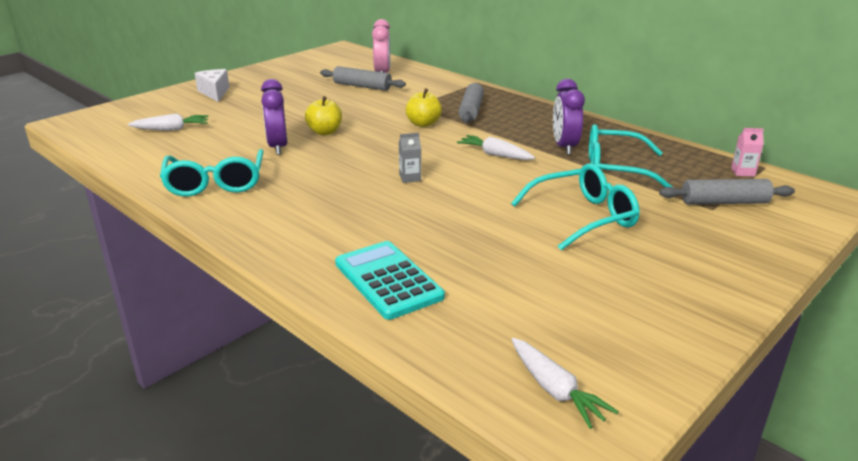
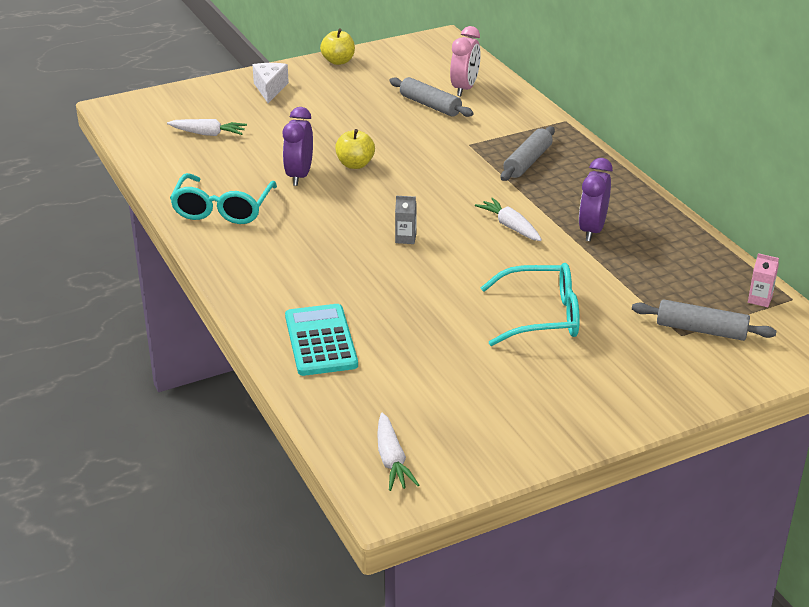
camera: 20 degrees right, 5 degrees up
yellow apple [406,88,442,127] -> yellow apple moved to [320,28,355,65]
turquoise glasses [589,124,673,187] -> none

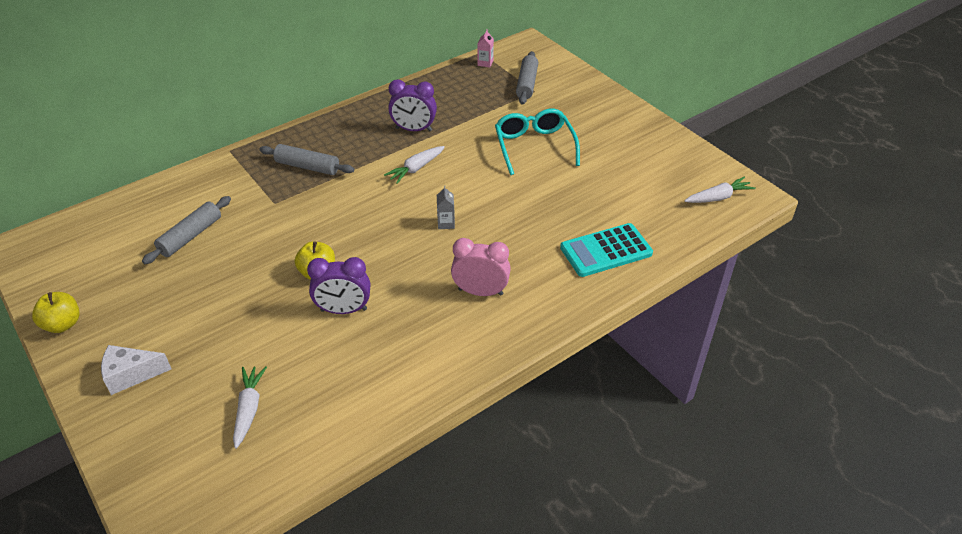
camera: 100 degrees left, 10 degrees up
turquoise glasses [170,173,277,224] -> none
pink clock [450,26,481,96] -> pink clock moved to [451,238,511,296]

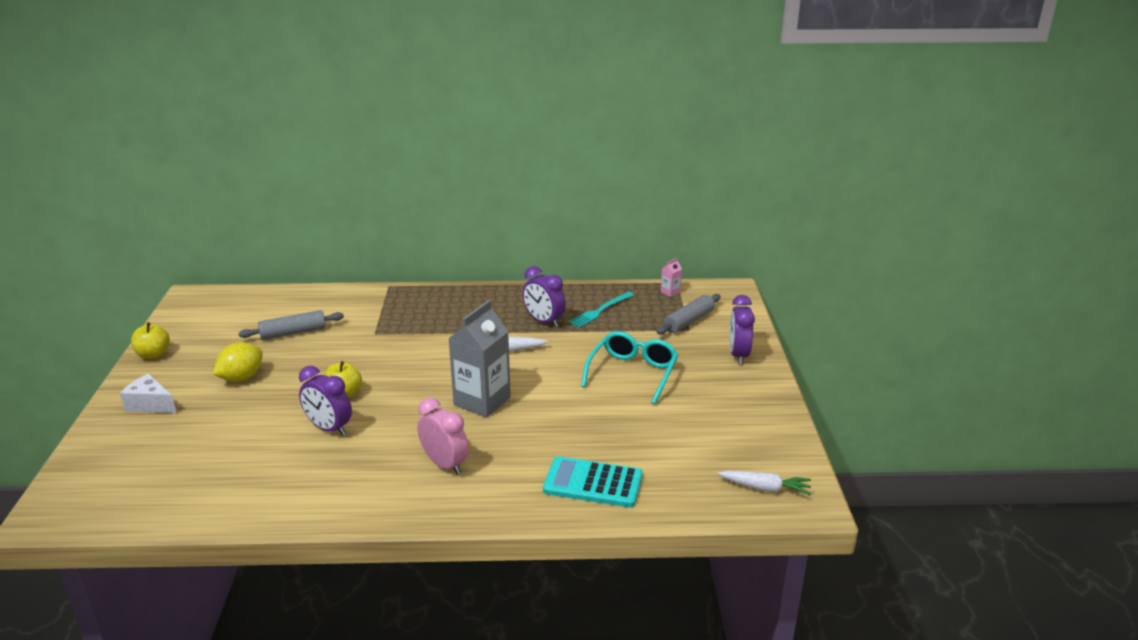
camera: 35 degrees right, 15 degrees down
white carrot [233,366,267,449] -> none
grey rolling pin [259,144,354,175] -> none
grey carton [437,186,455,229] -> grey carton [449,300,511,417], size x2.43
none -> yellow lemon [213,342,263,382]
none -> turquoise fork [569,292,634,328]
none -> purple clock [729,295,755,365]

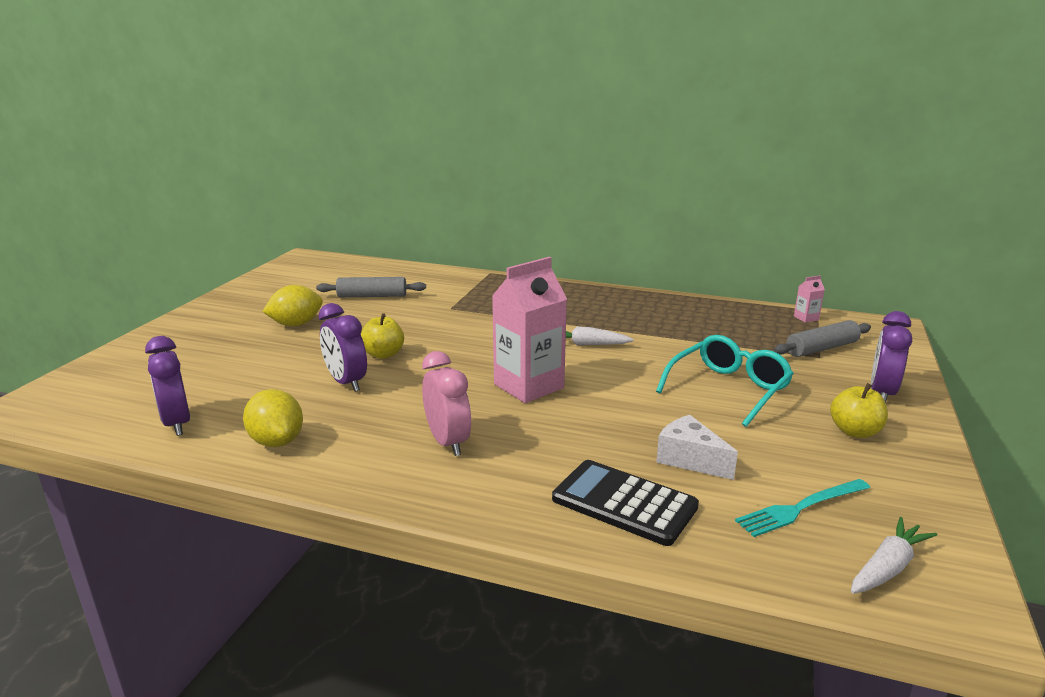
camera: 20 degrees right, 5 degrees down
white cheese [120,374,177,413] -> white cheese moved to [656,415,738,480]
yellow apple [131,322,170,359] -> yellow apple moved to [830,383,888,438]
grey carton [449,300,511,417] -> pink carton [492,257,567,403]
purple clock [522,266,566,328] -> purple clock moved to [145,336,190,436]
turquoise calculator [543,456,642,507] -> black calculator [552,460,699,546]
turquoise fork [569,292,634,328] -> turquoise fork moved to [735,479,870,537]
white carrot [718,471,811,495] -> white carrot turned 75 degrees counterclockwise [851,517,937,594]
none -> yellow lemon [243,389,303,447]

